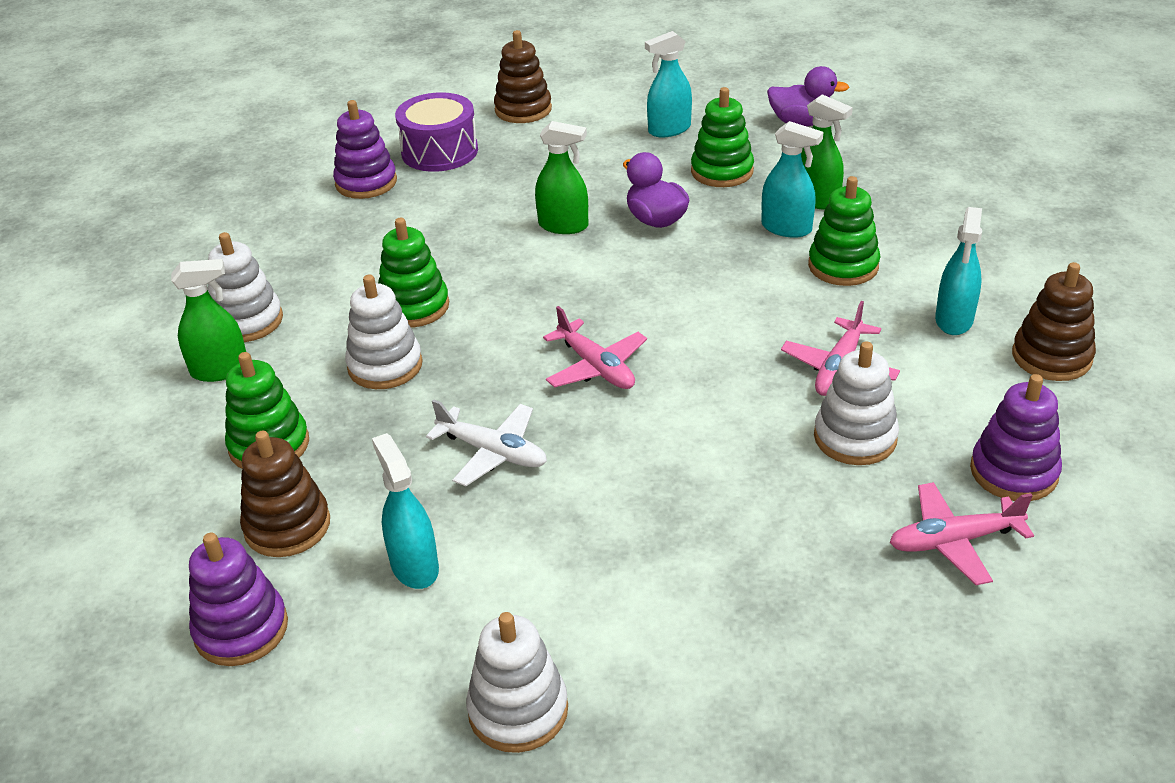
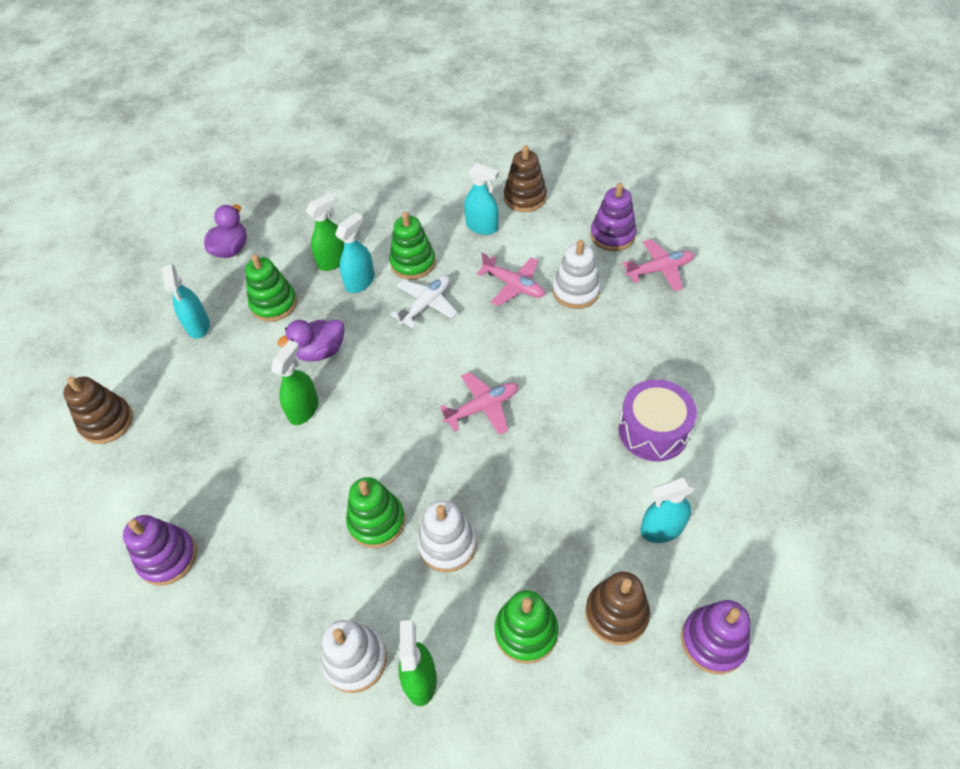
camera: 80 degrees left, 15 degrees up
purple drum [395,92,478,172] -> purple drum moved to [618,379,697,461]
white plane [426,399,547,486] -> white plane moved to [390,275,458,329]
white stacking toy [466,612,568,753] -> none
pink plane [889,482,1034,585] -> pink plane turned 105 degrees counterclockwise [623,239,694,291]

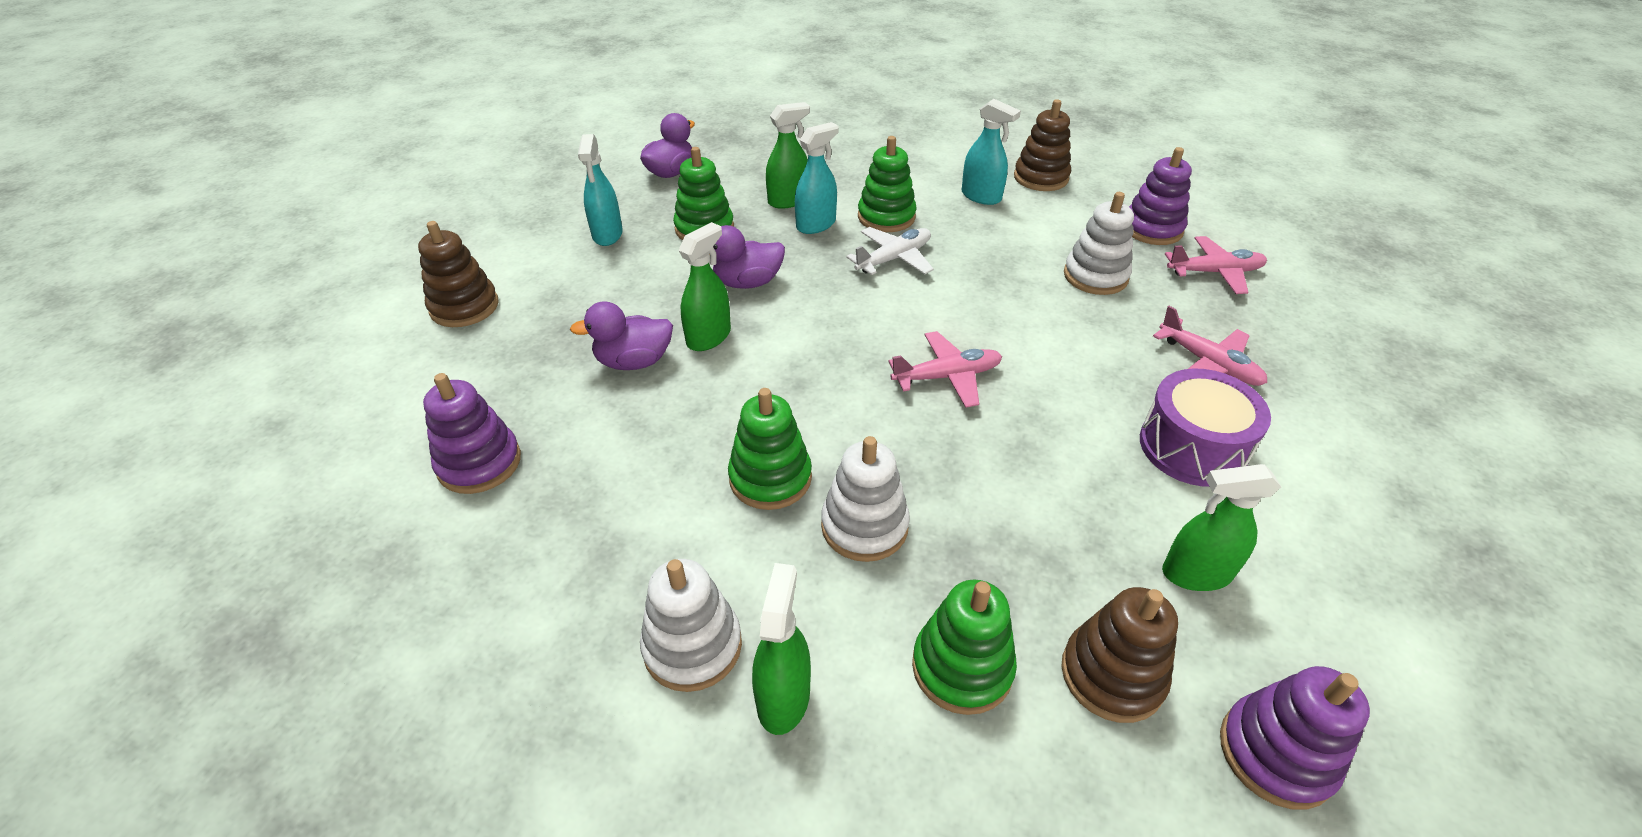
camera: 10 degrees right, 10 degrees down
pink plane [476,252,545,306] -> pink plane moved to [1153,306,1267,386]
turquoise spray bottle [640,477,696,543] -> green spray bottle [1162,464,1281,591]
none -> purple duck [570,301,673,370]

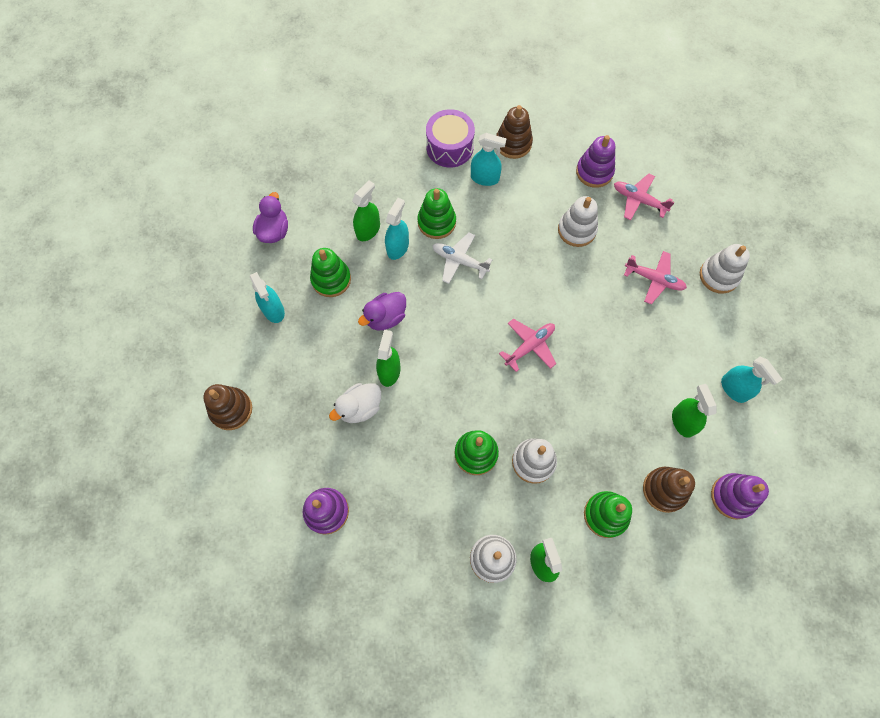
camera: 25 degrees left, 25 degrees up
purple duck [570,301,673,370] -> white duck [329,383,381,423]
white plane [846,227,934,275] -> white plane turned 90 degrees counterclockwise [432,232,492,284]
purple drum [1140,368,1271,487] -> purple drum moved to [426,109,475,167]
green spray bottle [1162,464,1281,591] -> green spray bottle turned 105 degrees clockwise [672,384,717,438]
pink plane [1165,236,1267,294] -> pink plane turned 120 degrees counterclockwise [614,174,675,220]
none -> white stacking toy [700,244,750,294]
none -> turquoise spray bottle [721,357,783,403]

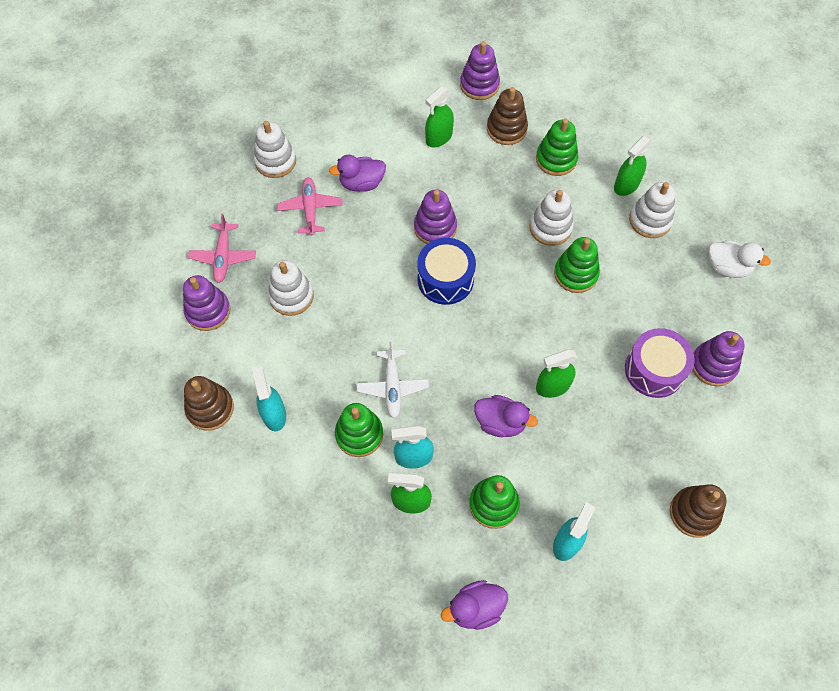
camera: 120 degrees left, 5 degrees down
white duck [329,383,381,423] -> white duck moved to [708,240,771,278]
purple drum [426,109,475,167] -> purple drum moved to [625,328,695,398]
pink plane [499,319,556,372] -> blue drum [417,238,476,305]
turquoise spray bottle [721,357,783,403] -> none
none -> purple duck [329,155,386,192]
none -> purple stacking toy [414,189,457,244]

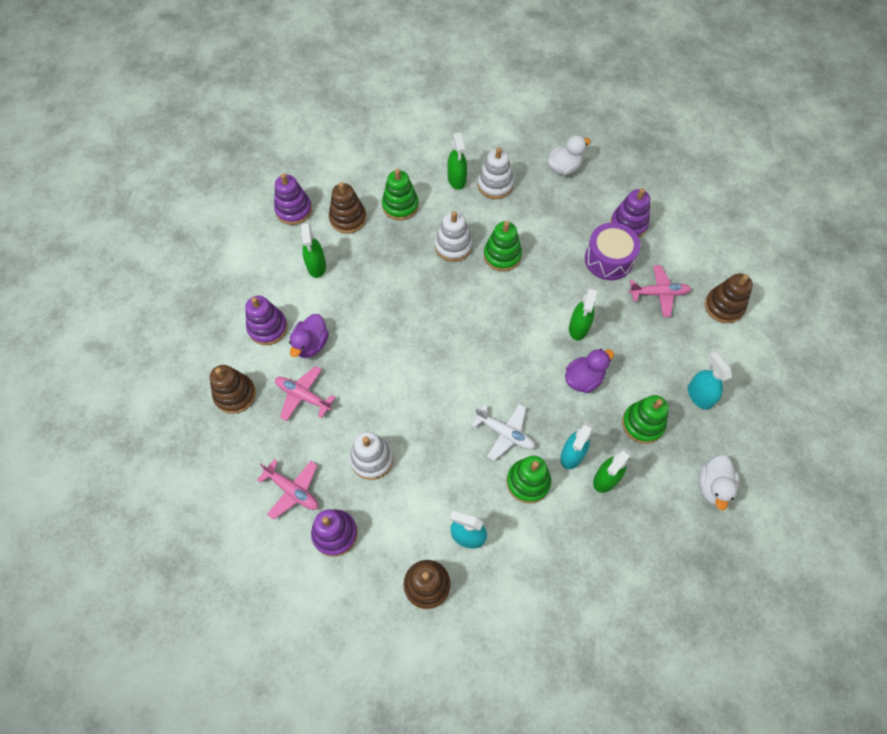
camera: 55 degrees left, 0 degrees up
white stacking toy [254,121,296,178] -> brown stacking toy [210,365,256,414]
purple stacking toy [414,189,457,244] -> purple stacking toy moved to [245,296,288,345]
blue drum [417,238,476,305] -> none
purple duck [441,580,508,630] -> white duck [699,455,739,510]
none -> pink plane [629,265,691,317]

